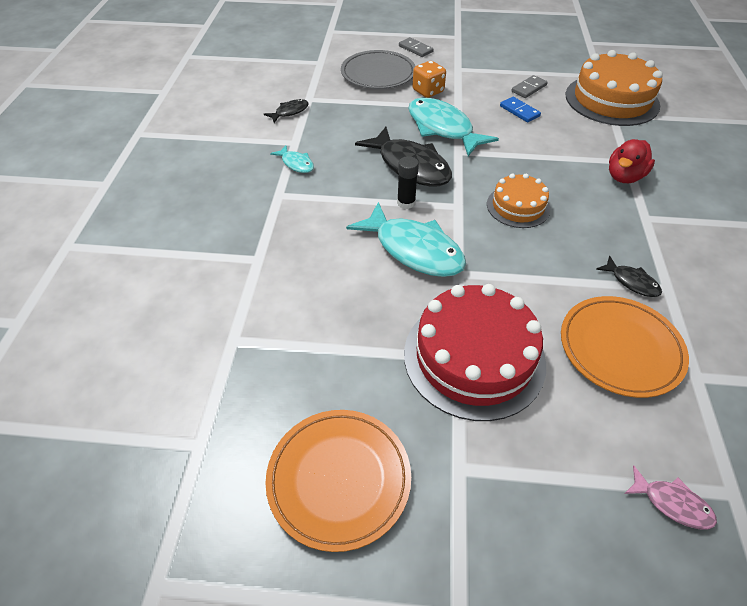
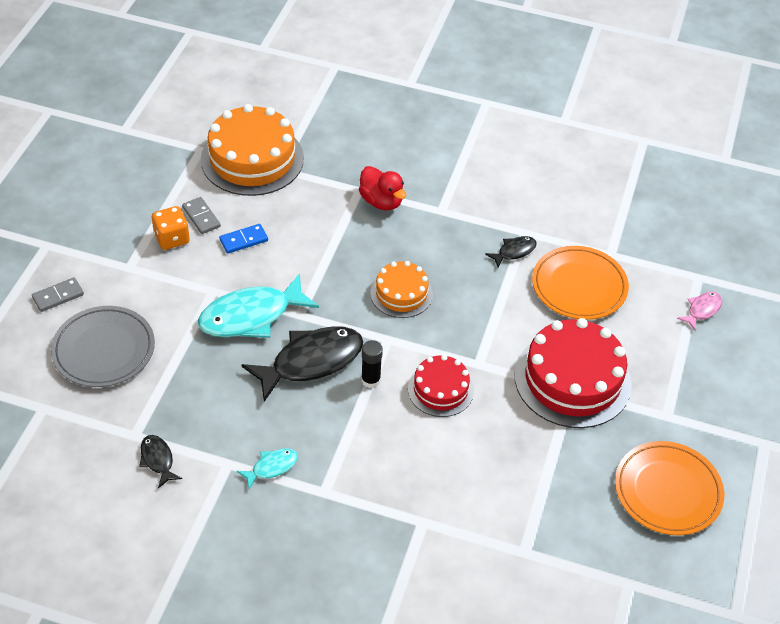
camera: 80 degrees left, 0 degrees up
turquoise fish [346,202,466,277] -> red cake [408,355,474,417]
orange dice [413,61,446,98] -> orange dice moved to [152,206,190,250]

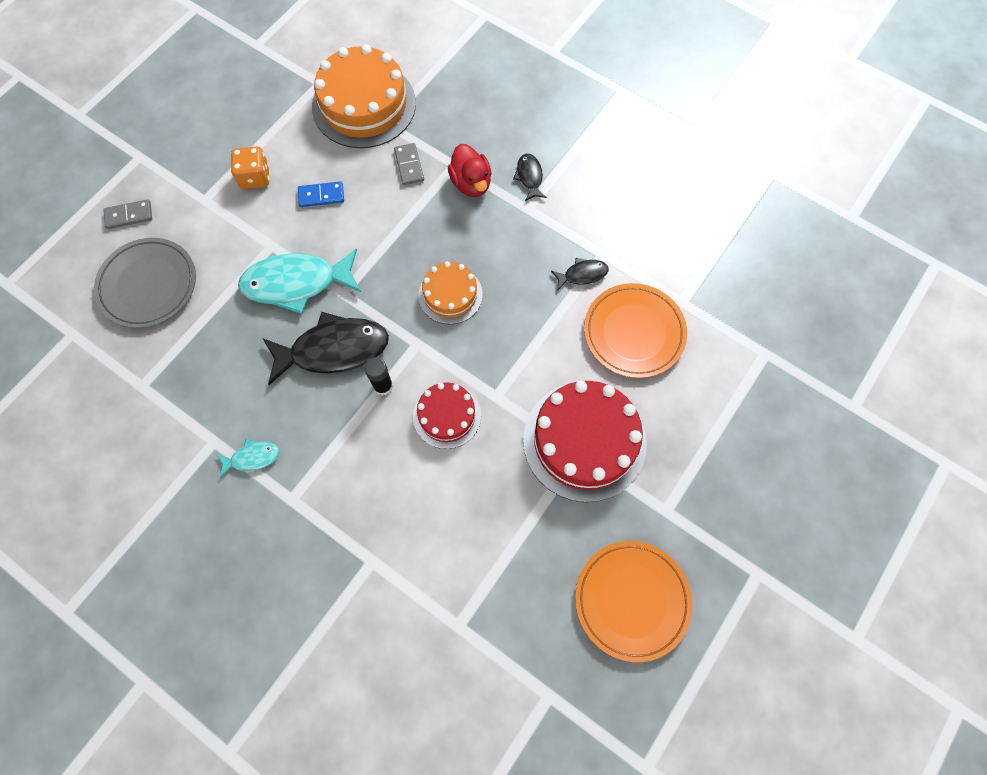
camera: 20 degrees right, 20 degrees up
black fish [139,435,182,488] -> black fish moved to [513,154,547,201]
grey domino [182,197,221,234] -> grey domino moved to [394,143,424,185]
pink fish [677,292,722,331] -> none

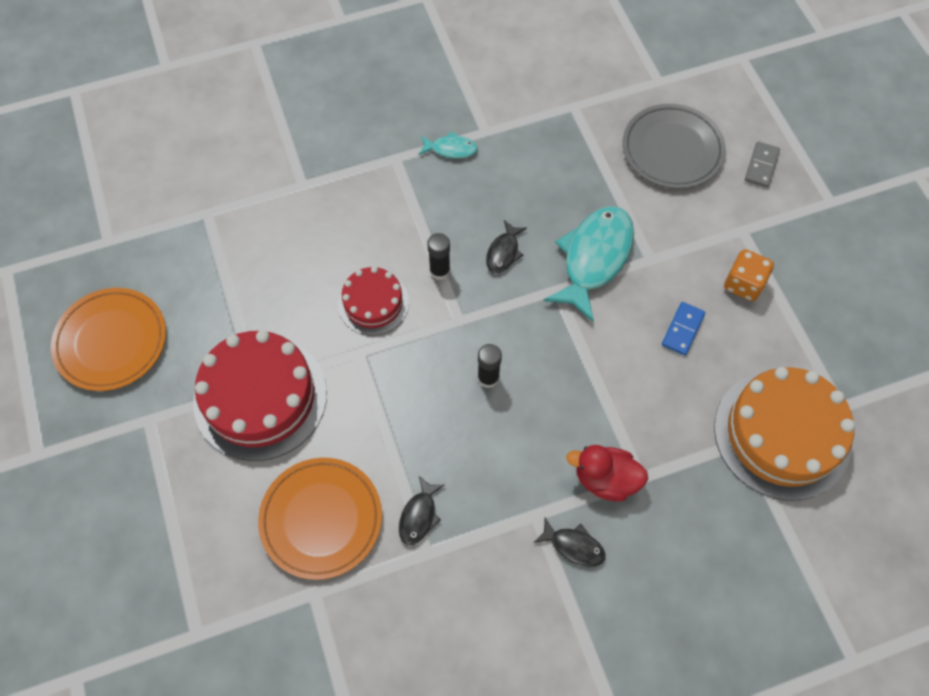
camera: 125 degrees right, 5 degrees down
turquoise fish [217,439,280,478] -> turquoise fish turned 105 degrees counterclockwise [419,132,478,159]
black fish [262,312,389,385] -> black fish [486,220,527,273], size x0.48
grey domino [394,143,424,185] -> none
orange cake [418,261,483,324] -> black glue stick [477,344,502,388]

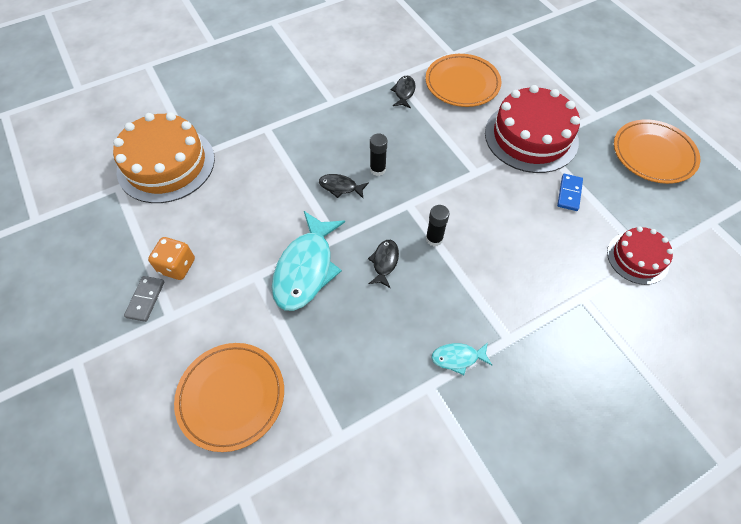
camera: 170 degrees right, 5 degrees down
red cake [338,266,409,336] -> red cake moved to [607,226,673,285]
black fish [533,518,606,567] -> black fish moved to [319,174,369,198]
red duck [566,445,648,502] -> none
grey plate [623,104,726,189] -> orange plate [174,343,284,452]
blue domino [662,302,705,355] -> blue domino moved to [557,174,583,211]
grey domino [745,141,780,188] -> grey domino moved to [124,276,164,322]

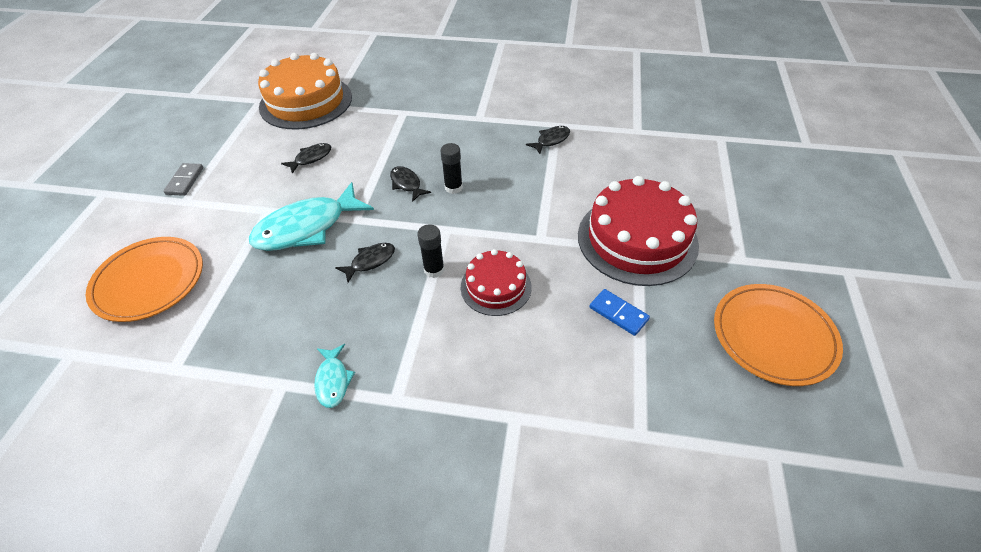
camera: 40 degrees right, 10 degrees down
grey domino [124,276,164,322] -> grey domino turned 45 degrees counterclockwise [163,163,203,196]
orange dice [148,237,195,280] -> none
orange plate [426,54,502,107] -> none
turquoise fish [431,342,492,375] -> turquoise fish turned 135 degrees counterclockwise [314,344,355,408]
blue domino [557,174,583,211] -> blue domino turned 75 degrees clockwise [589,289,650,336]
red cake [607,226,673,285] -> red cake moved to [461,249,532,316]
none -> black fish [281,143,331,174]

